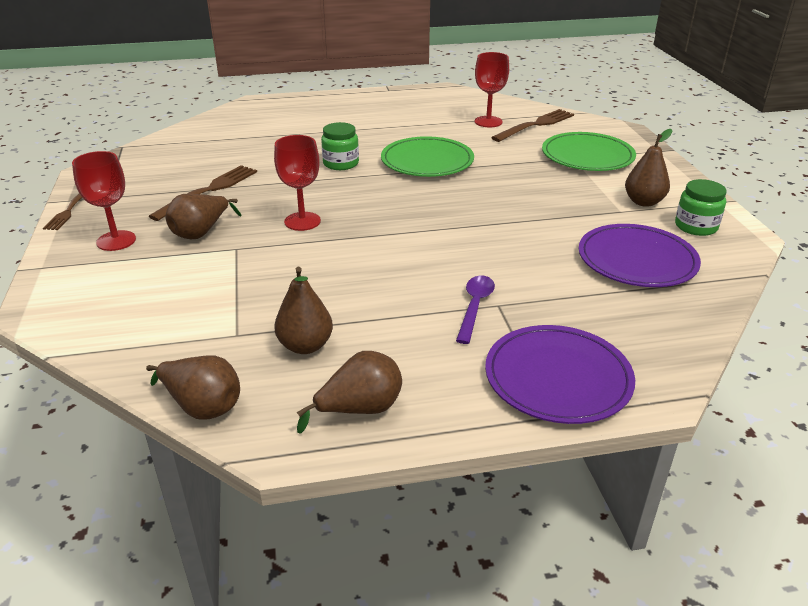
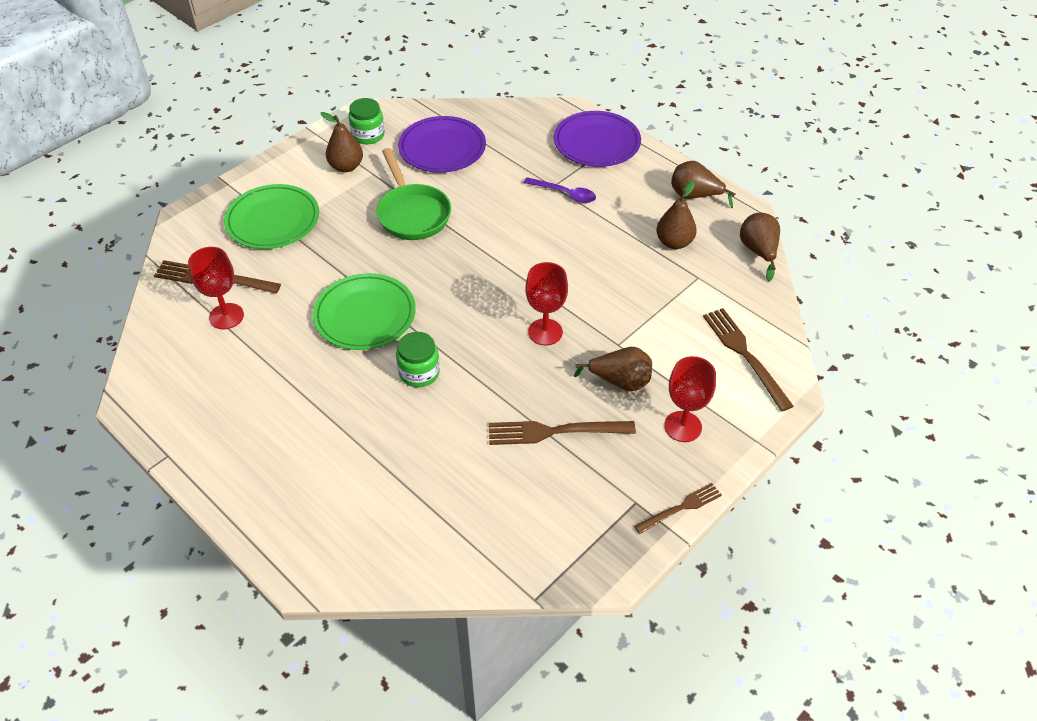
camera: 125 degrees left, 15 degrees up
purple spoon [456,275,495,344] -> purple spoon turned 135 degrees counterclockwise [524,177,596,203]
none -> green pan [376,148,451,240]
none -> brown fork [703,308,794,411]

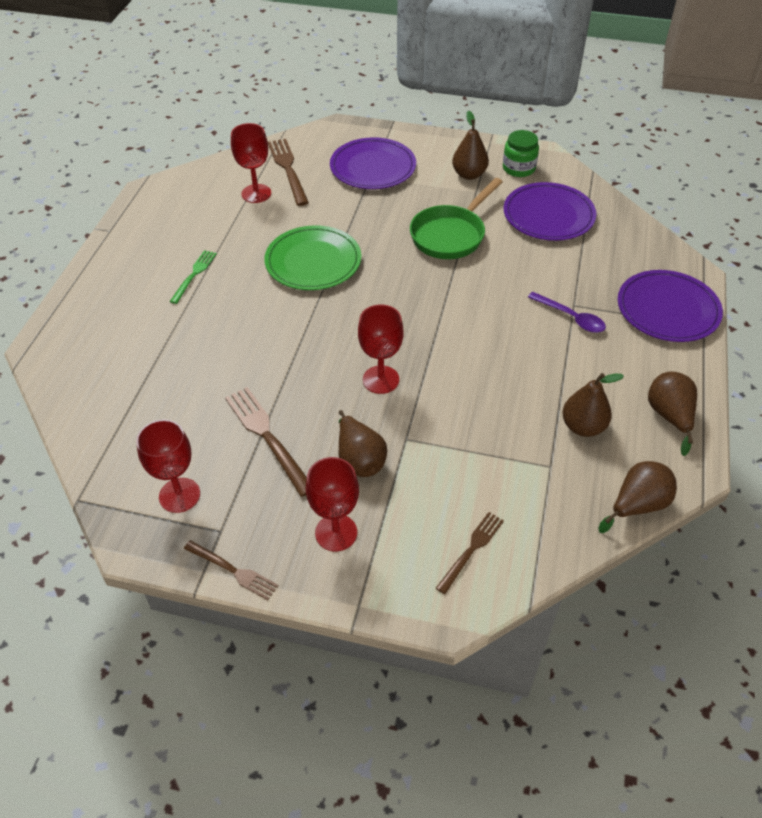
camera: 60 degrees right, 0 degrees up
green plate [224,184,319,249] -> purple plate [330,137,416,189]
green jar [396,332,440,387] -> none
purple spoon [524,177,596,203] -> purple spoon turned 45 degrees counterclockwise [528,292,606,333]
brown fork [703,308,794,411] -> brown fork [436,512,504,594], size x0.63
none -> red goblet [136,419,200,513]
none -> green fork [169,250,217,304]

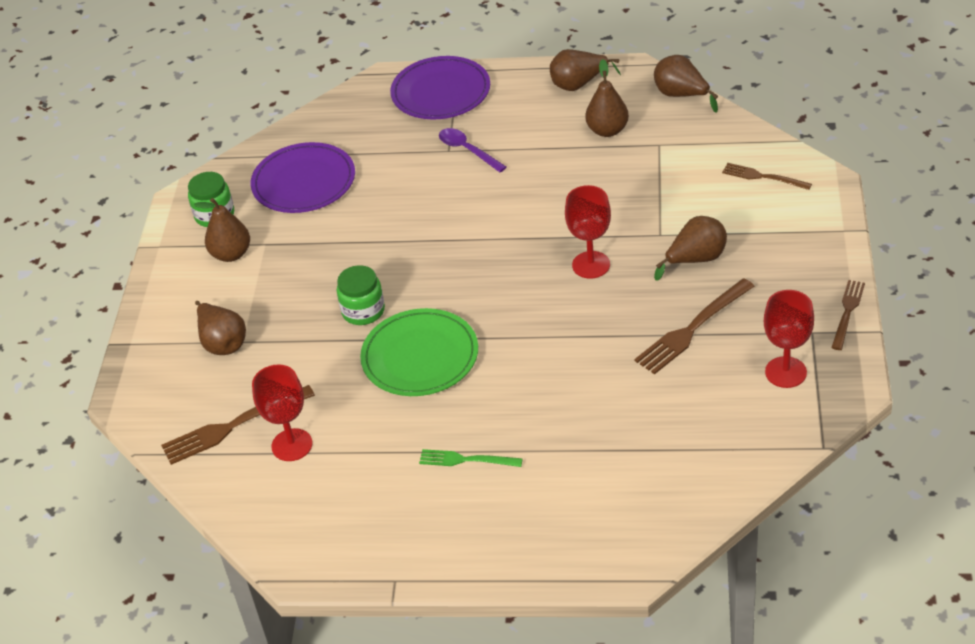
camera: 95 degrees left, 5 degrees down
red goblet [306,457,359,551] -> none
purple plate [330,137,416,189] -> brown pear [195,301,246,355]
green pan [410,178,502,259] -> none
purple spoon [528,292,606,333] -> purple spoon turned 75 degrees counterclockwise [439,128,507,172]
none -> green jar [337,265,385,325]

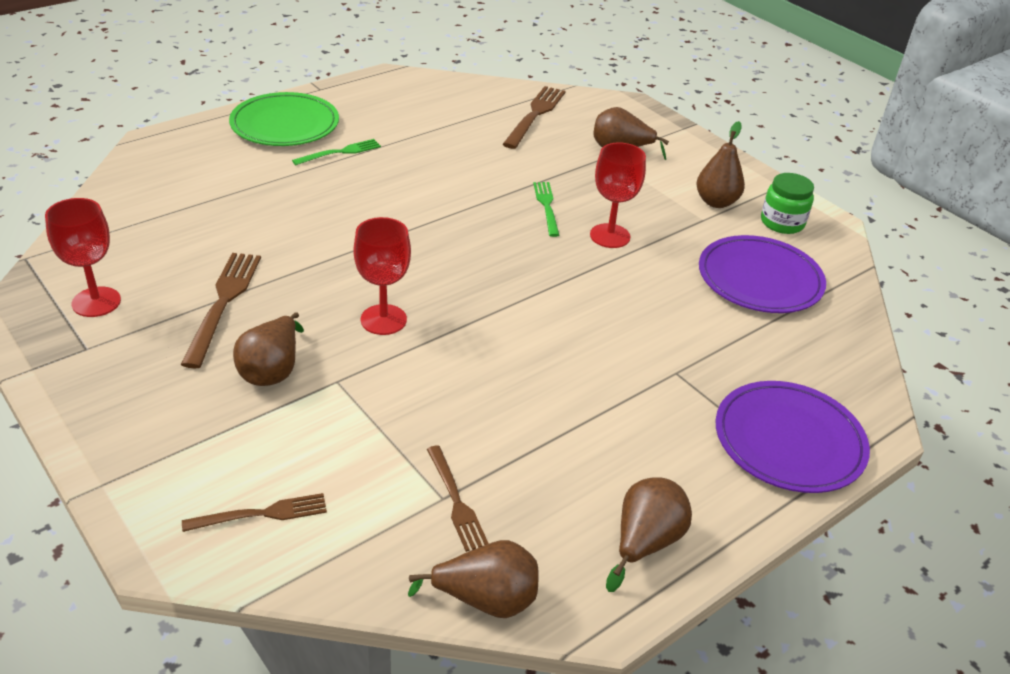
camera: 130 degrees right, 5 degrees down
red goblet [252,364,313,461] -> red goblet moved to [590,143,646,248]
green jar [337,265,385,325] -> green fork [533,182,559,237]
green plate [360,308,478,396] -> green plate moved to [229,92,339,146]
purple spoon [439,128,507,172] -> none
brown pear [585,59,629,137] -> none
brown fork [831,280,865,350] -> brown fork moved to [427,445,489,552]

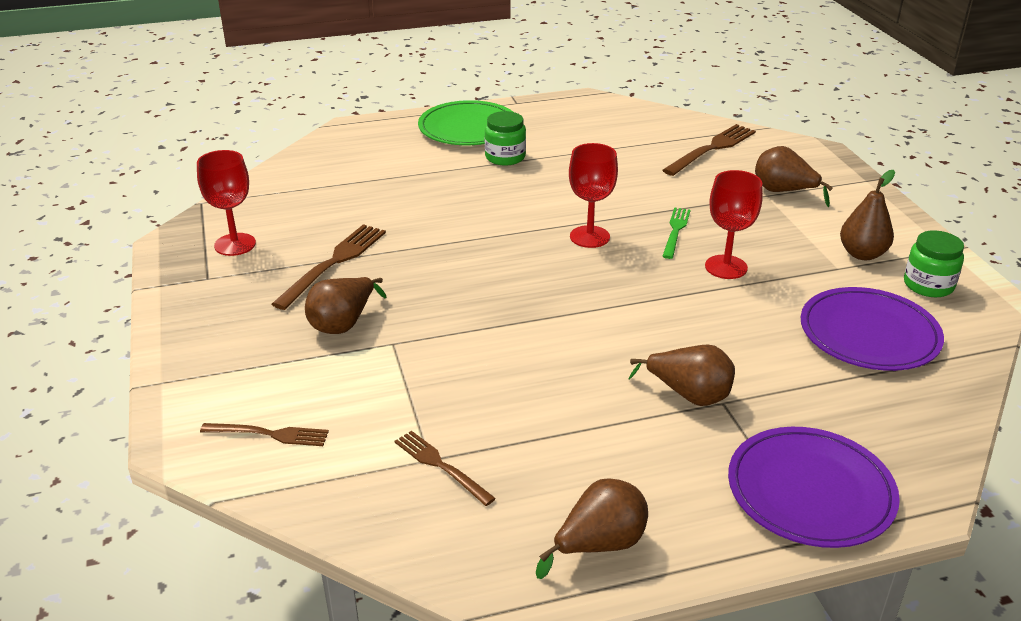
camera: 25 degrees right, 5 degrees down
green fork [292,139,381,165] -> green jar [485,111,526,165]
red goblet [353,217,411,335] -> red goblet moved to [569,143,618,248]
brown pear [408,540,538,618] -> brown pear moved to [628,345,735,406]
brown fork [427,445,489,552] -> brown fork turned 135 degrees clockwise [394,431,496,506]

